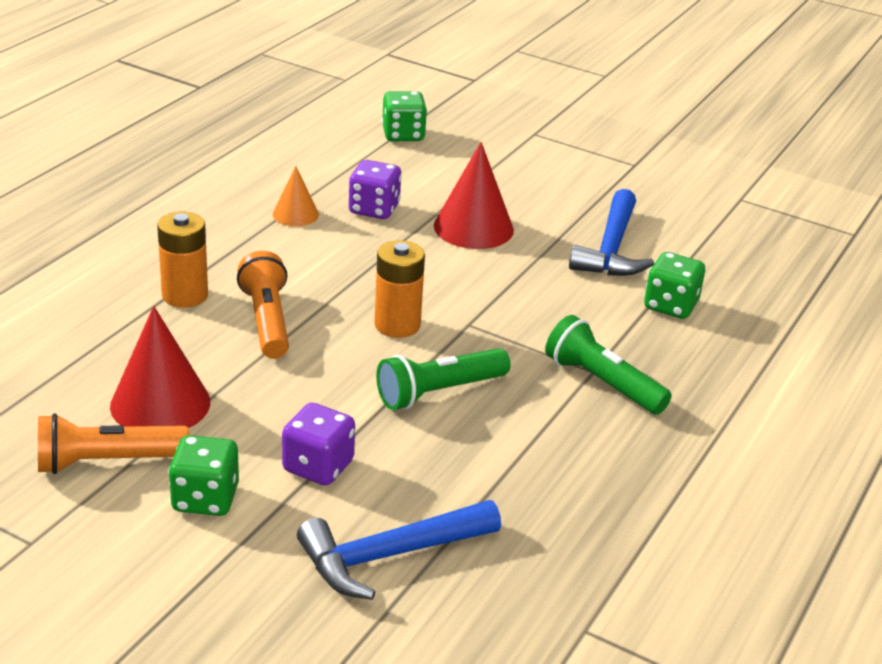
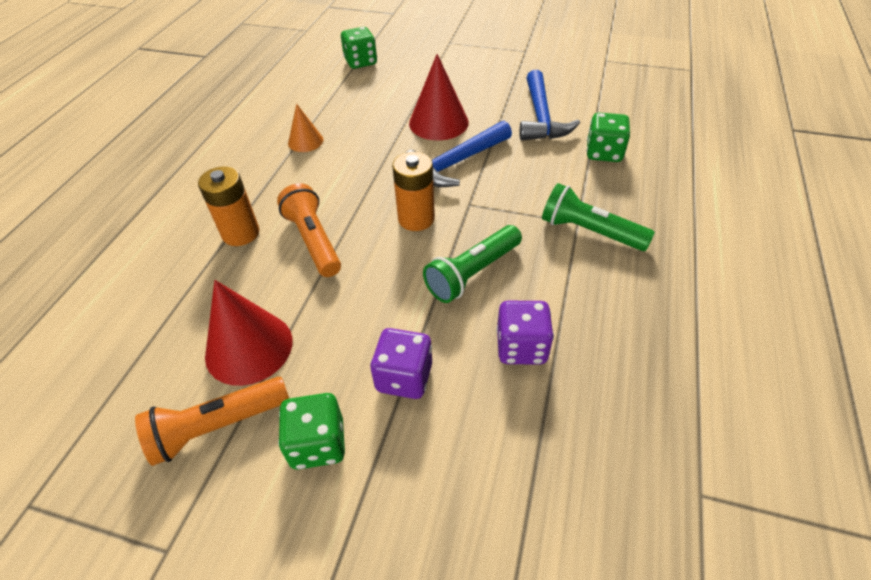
camera: 10 degrees left, 15 degrees up
blue hammer [297,500,501,600] -> blue hammer moved to [405,121,512,187]
purple dice [349,160,402,219] -> purple dice moved to [496,301,554,365]

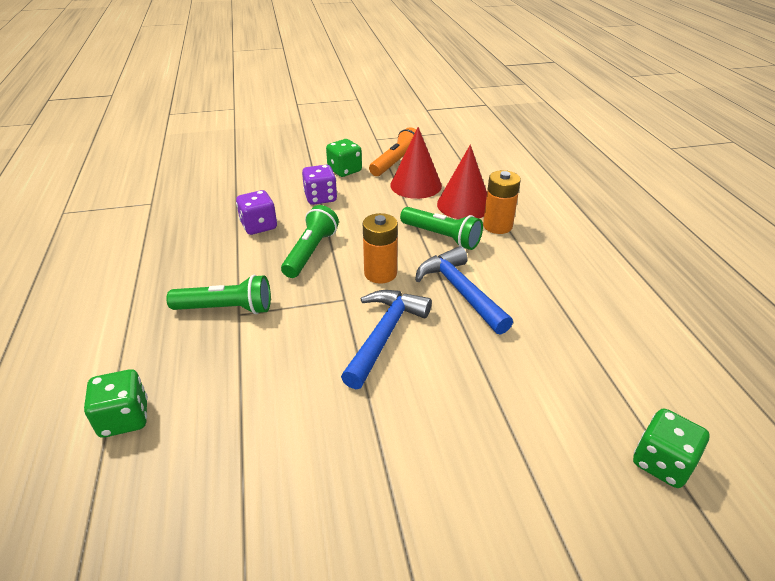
camera: 150 degrees right, 10 degrees down
orange flashlight [277,183,341,277] -> green flashlight [400,207,483,250]
orange cone [288,104,323,152] -> none
red cone [409,54,469,140] -> red cone moved to [437,145,487,219]
blue hammer [519,70,580,141] -> blue hammer moved to [415,246,513,335]
green dice [586,112,630,162] -> green dice moved to [84,369,148,438]

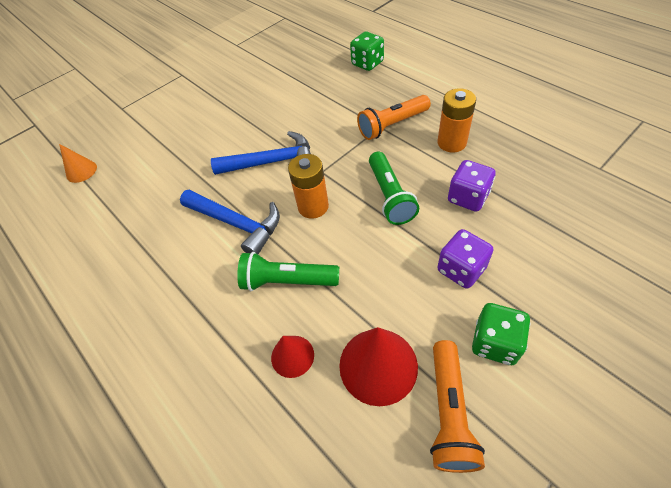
camera: 155 degrees right, 15 degrees up
green flashlight [166,275,271,314] -> orange flashlight [357,95,431,140]
blue hammer [341,290,432,389] -> blue hammer turned 90 degrees counterclockwise [211,131,311,175]
red cone [437,145,487,219] -> red cone [271,336,314,378], size x0.57
orange battery [483,170,521,234] -> orange battery moved to [437,88,476,153]
green dice [633,409,710,488] -> orange cone [59,144,97,183]

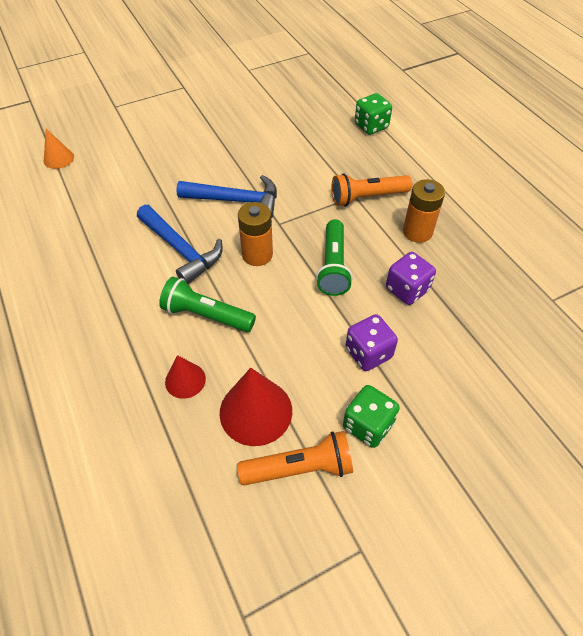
camera: 10 degrees right, 0 degrees up
orange flashlight [430,340,485,473] -> orange flashlight turned 120 degrees counterclockwise [237,431,353,486]

